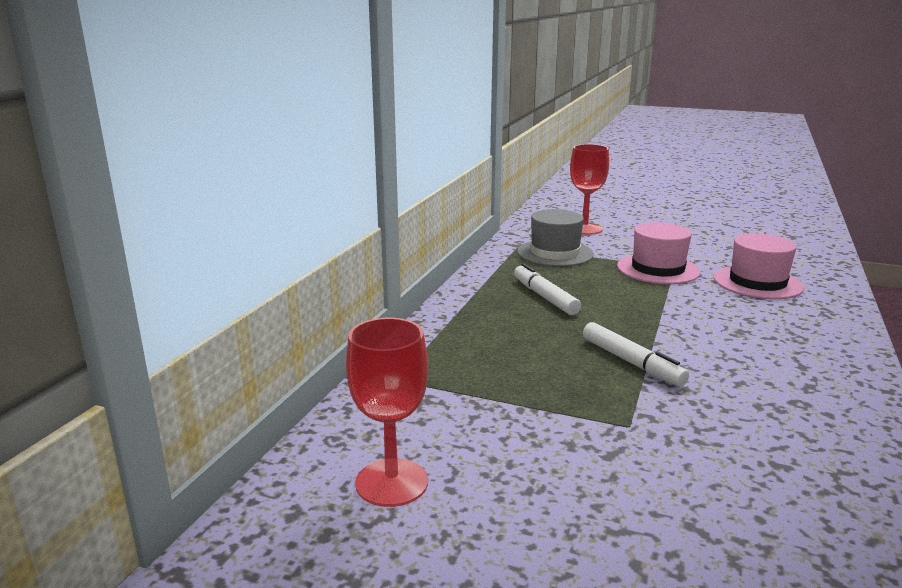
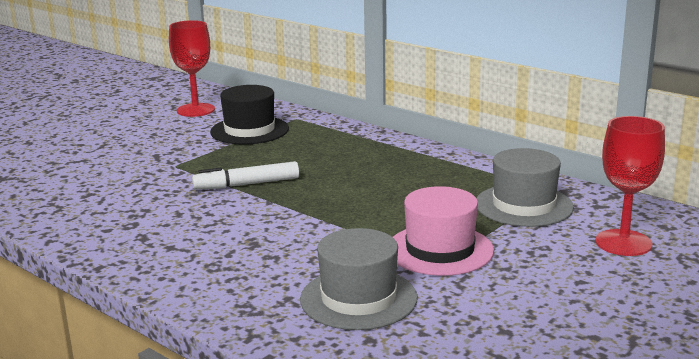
camera: 110 degrees right, 0 degrees up
white marker [514,263,581,315] -> none
pink hat [714,233,804,299] -> grey hat [300,228,418,330]
none -> black hat [210,85,289,145]

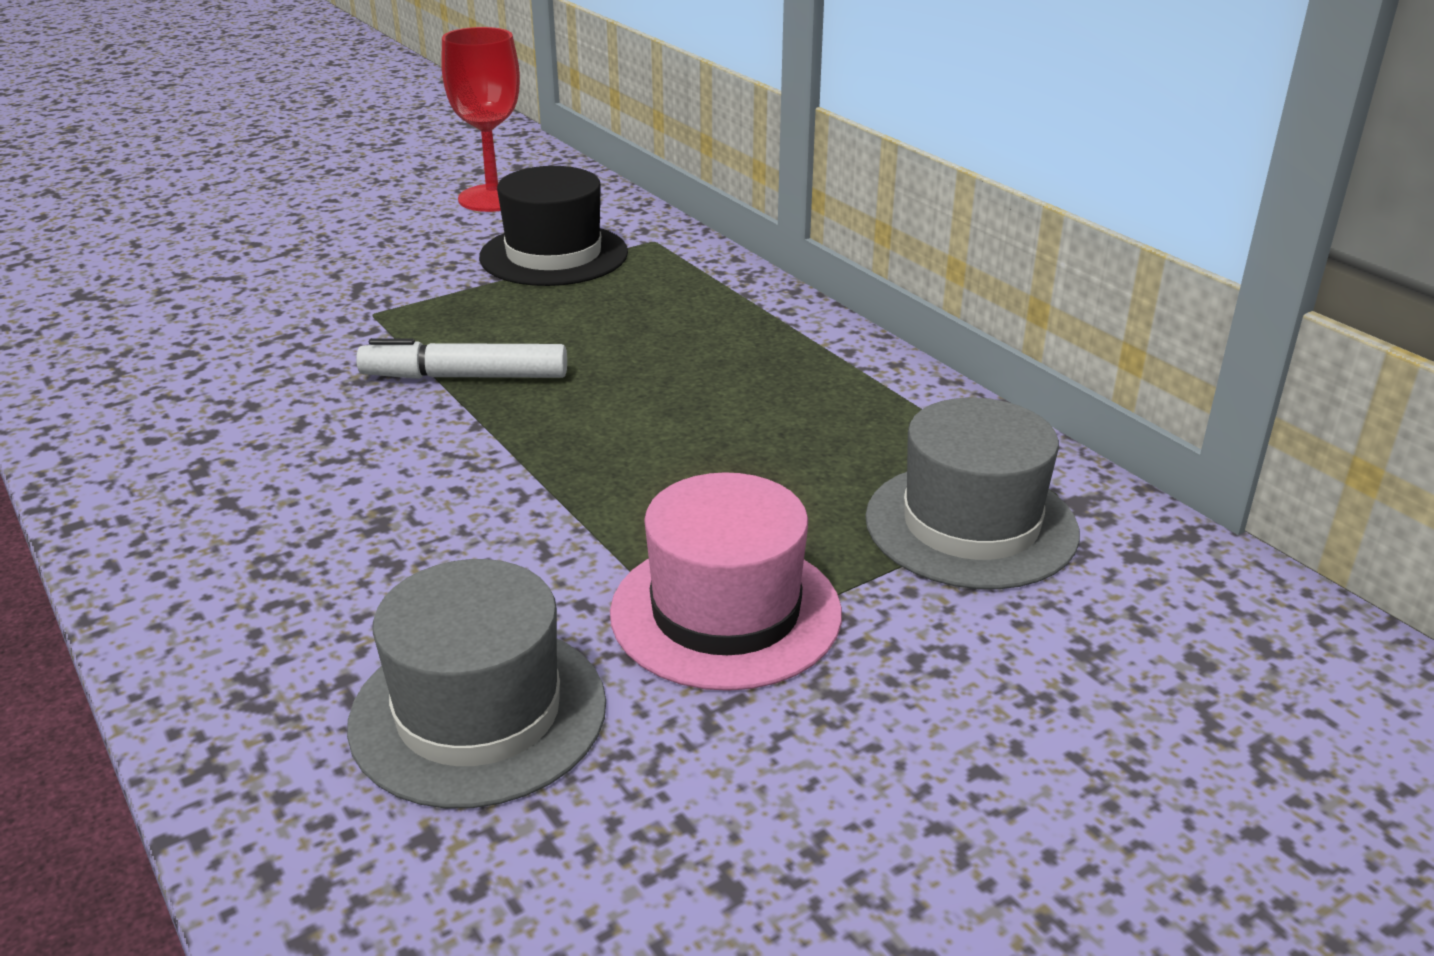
camera: 15 degrees right, 10 degrees up
red goblet [596,116,665,256] -> none

